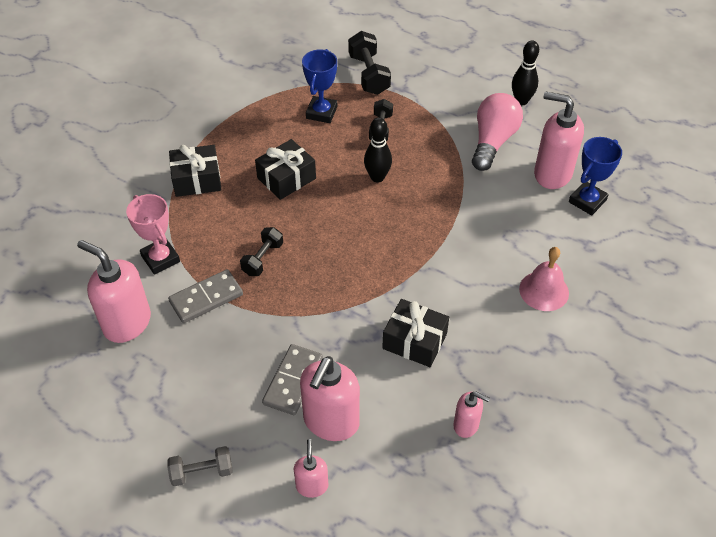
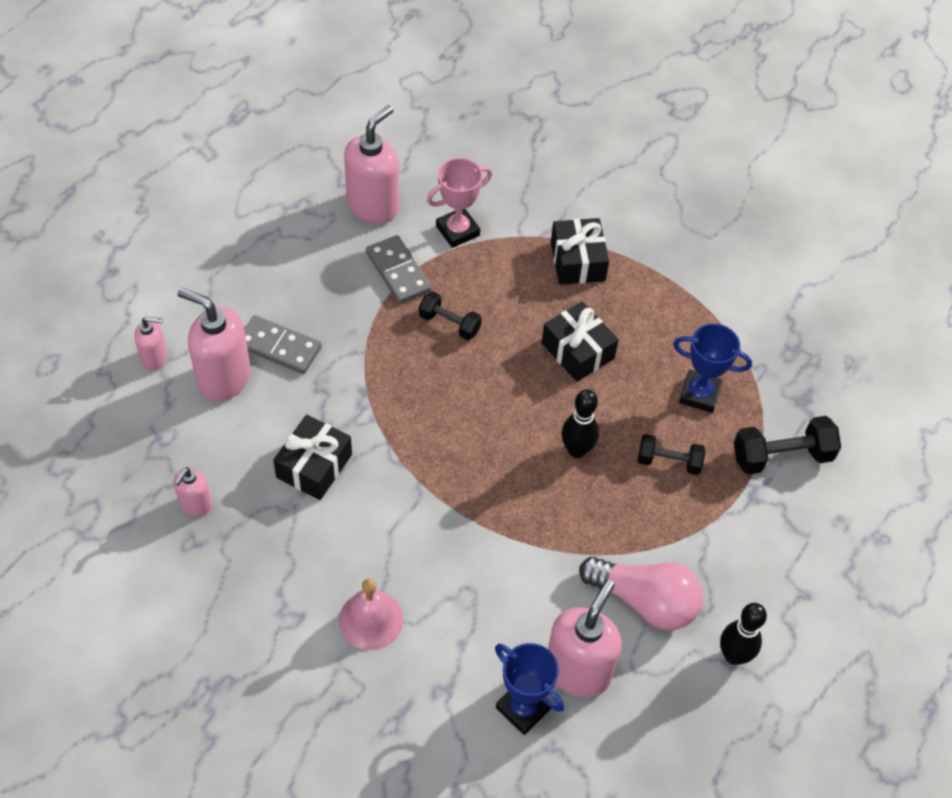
camera: 90 degrees right, 5 degrees up
grey dumbbell [167,446,233,486] -> none

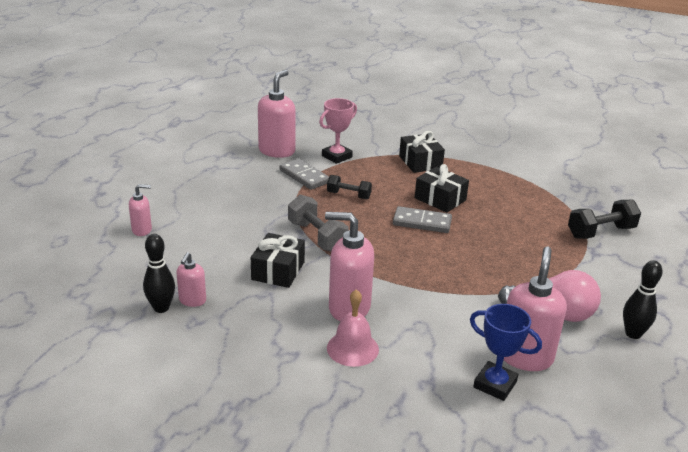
camera: 10 degrees left, 25 degrees down
pink soap dispenser [177,288,251,401] -> pink soap dispenser moved to [325,212,374,321]
grey domino [244,315,322,374] -> grey domino moved to [393,206,452,233]
black bowling pin [562,389,599,458] -> black bowling pin moved to [143,234,175,313]
black dumbbell [637,434,705,475] -> none
blue trophy [673,323,752,413] -> none
none -> grey dumbbell [288,194,348,251]

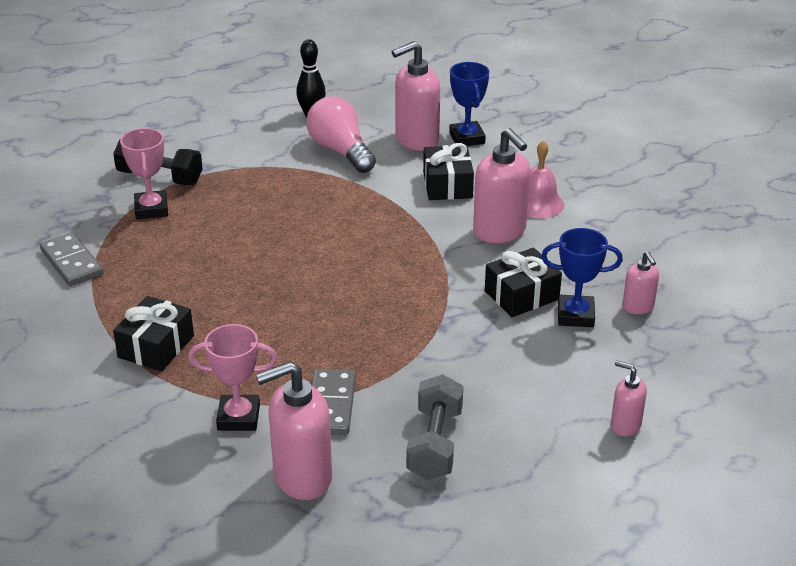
camera: 135 degrees left, 5 degrees up
black bowling pin [143,234,175,313] -> none
pink soap dispenser [177,252,206,307] -> pink soap dispenser turned 105 degrees clockwise [623,251,659,314]
grey dumbbell [288,194,348,251] -> grey dumbbell moved to [406,374,463,480]
black dumbbell [327,175,372,199] -> none
grey domino [393,206,452,233] -> grey domino moved to [40,232,104,286]
black gift [415,164,469,213] -> black gift moved to [423,143,474,200]
none -> pink trophy [120,128,168,219]
none -> blue trophy [541,228,623,327]

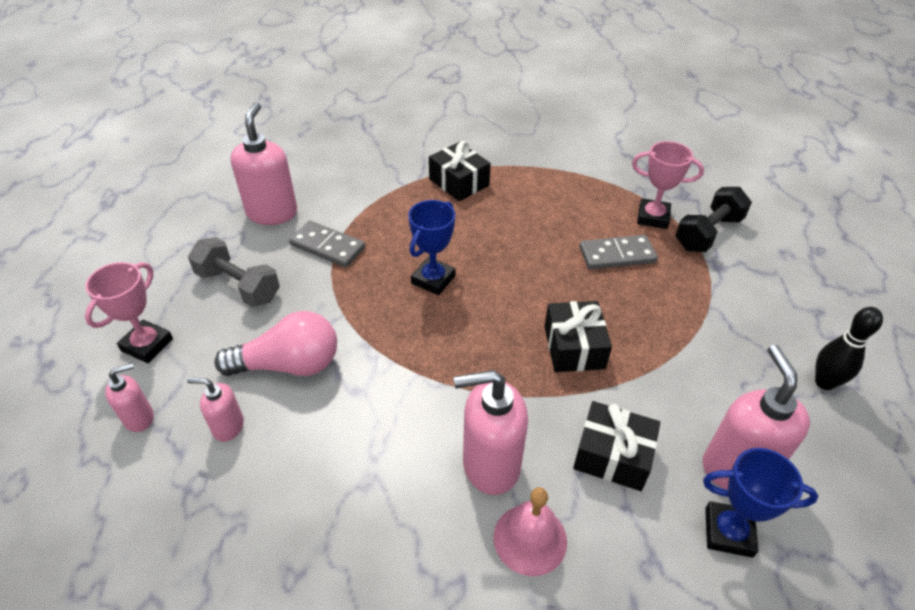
camera: 115 degrees right, 10 degrees up
grey domino [40,232,104,286] -> grey domino moved to [580,235,658,270]
pink trophy [188,324,277,431] -> pink trophy moved to [85,262,173,363]
pink light bulb [306,97,376,173] -> pink light bulb moved to [215,311,337,376]
black gift [485,248,562,317] -> black gift moved to [544,301,612,372]
blue trophy [541,228,623,327] -> blue trophy moved to [408,200,456,295]
pink soap dispenser [623,251,659,314] -> pink soap dispenser moved to [187,378,244,442]

